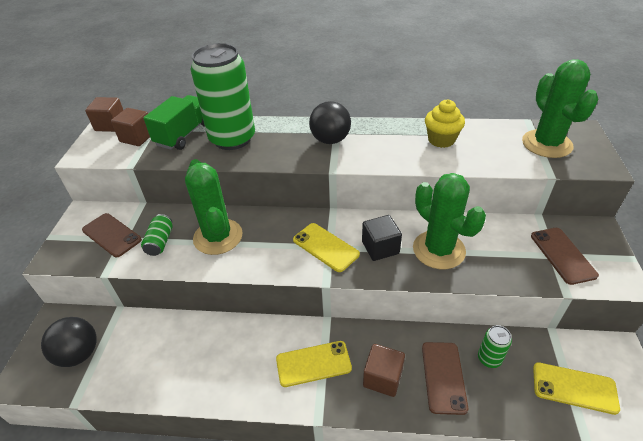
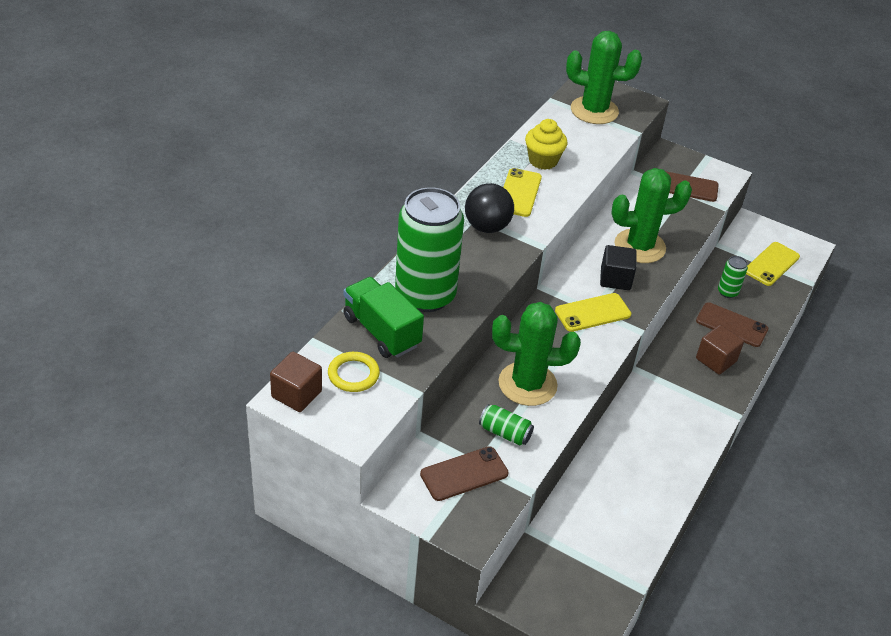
camera: 70 degrees left, 0 degrees up
black ball [41,317,97,367] -> none
brown cube [111,108,150,146] -> yellow ring [328,352,380,392]
yellow phone [276,341,352,387] -> yellow phone moved to [503,168,542,217]

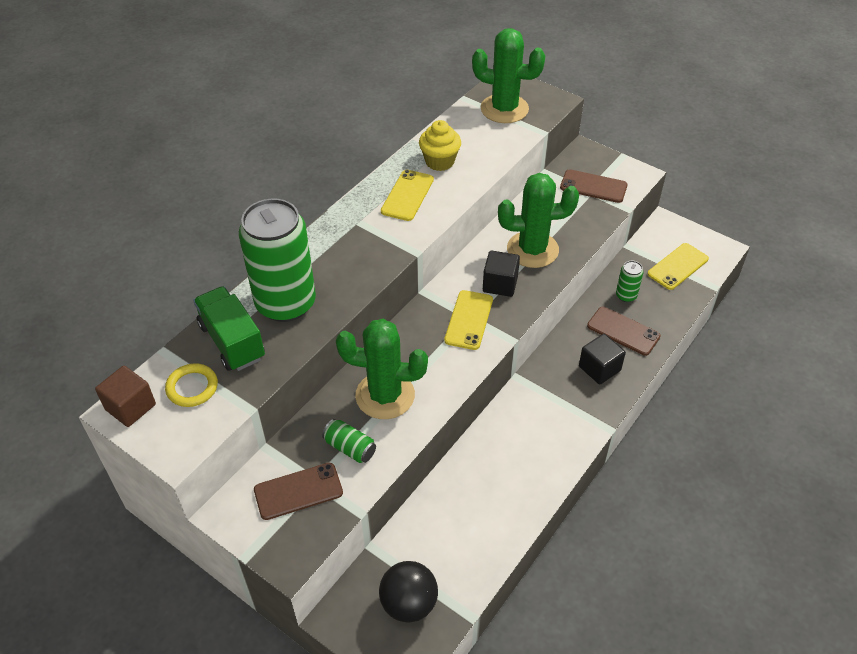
camera: 10 degrees right, 5 degrees up
black ball [465,183,514,233] -> black ball moved to [379,561,438,623]
yellow phone [555,293,631,332] -> yellow phone turned 60 degrees counterclockwise [444,290,493,350]
brown cube [696,325,744,375] -> black cube [579,334,626,384]

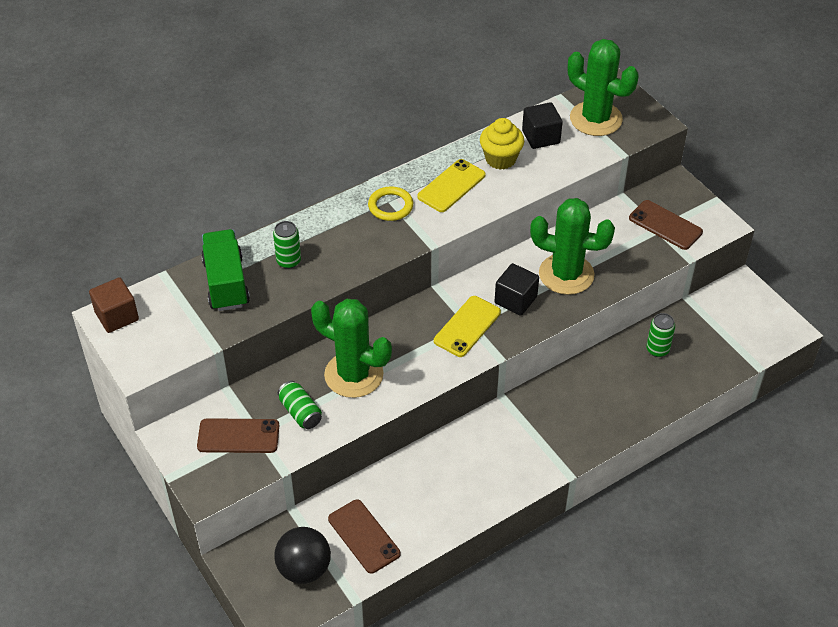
camera: 20 degrees right, 0 degrees up
yellow ring [165,363,218,407] -> yellow ring moved to [368,186,413,221]
green can [239,199,316,322] -> green can [273,221,301,269], size x0.41
black cube [579,334,626,384] -> black cube moved to [522,102,563,149]
brown phone [587,307,661,356] -> brown phone moved to [328,500,400,574]
yellow phone [647,243,709,290] -> none

